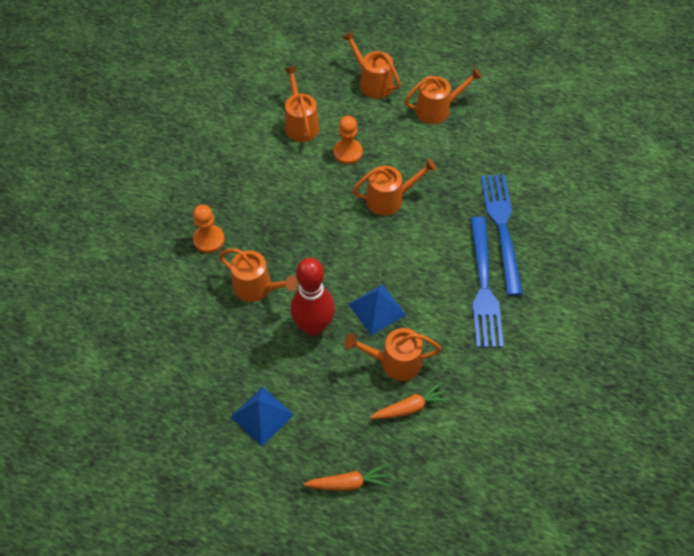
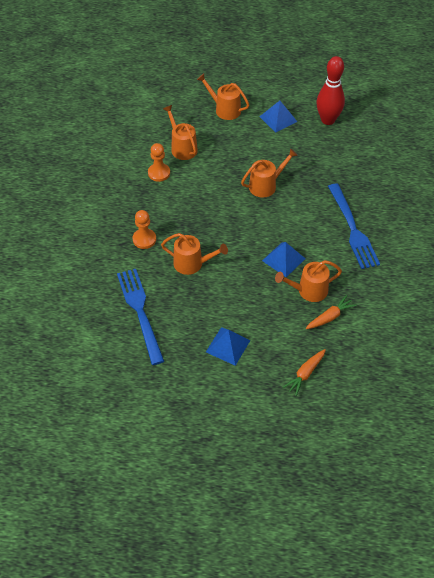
camera: 15 degrees left, 5 degrees down
red bowling pin [291,258,335,336] -> red bowling pin moved to [316,56,345,125]
orange carrot [304,464,390,491] -> orange carrot turned 150 degrees clockwise [283,349,326,396]
orange pawn [333,116,363,164] -> orange pawn moved to [148,143,170,182]
orange watering can [404,67,482,124] -> blue pyramid [259,101,297,133]
blue fork [481,174,523,296] -> blue fork moved to [117,269,164,365]

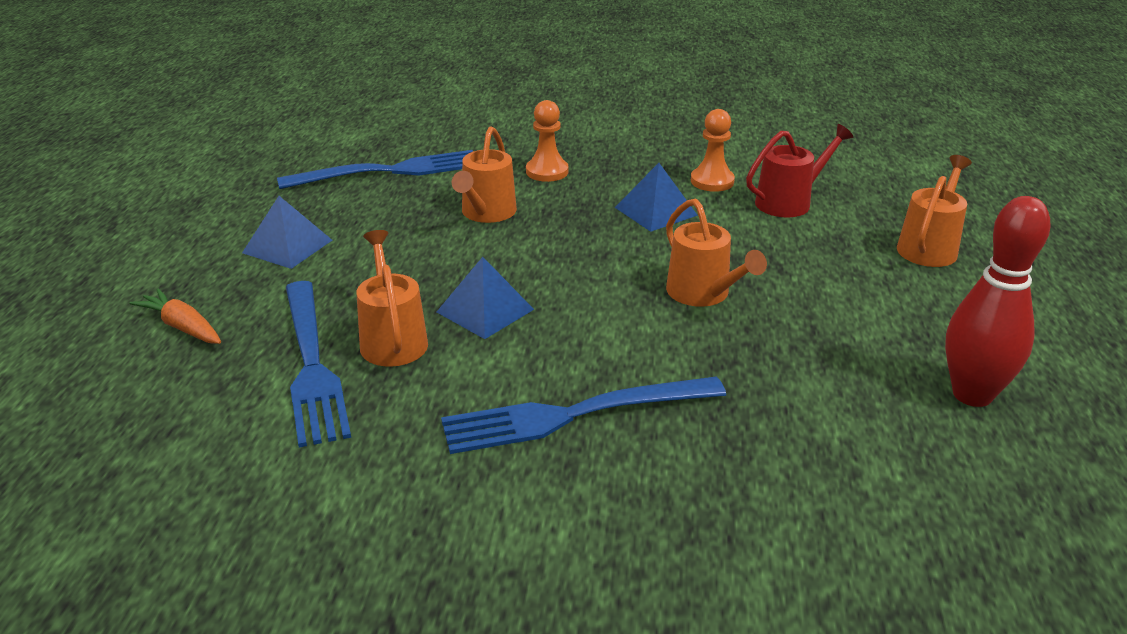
camera: 90 degrees right, 20 degrees down
orange watering can [163,105,198,160] -> red watering can [746,124,853,217]
blue pyramid [259,101,297,133] -> blue pyramid moved to [615,163,698,232]
orange carrot [306,295,357,329] -> blue fork [286,281,351,447]

